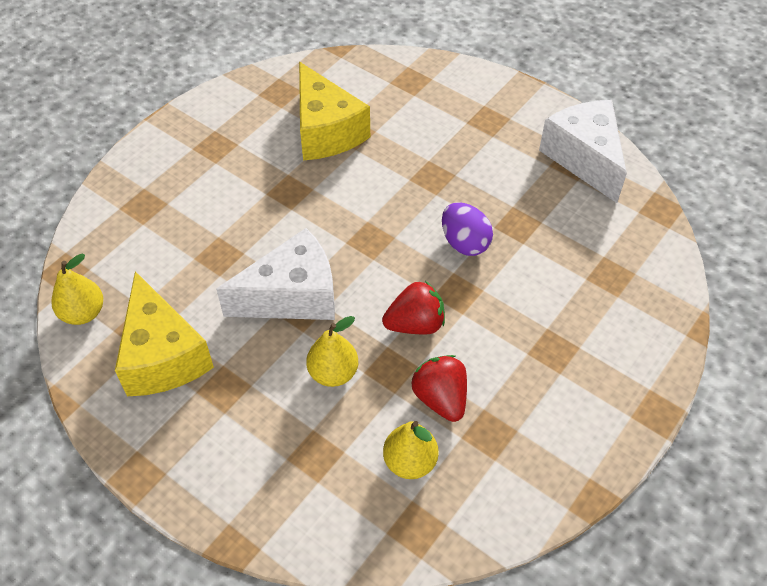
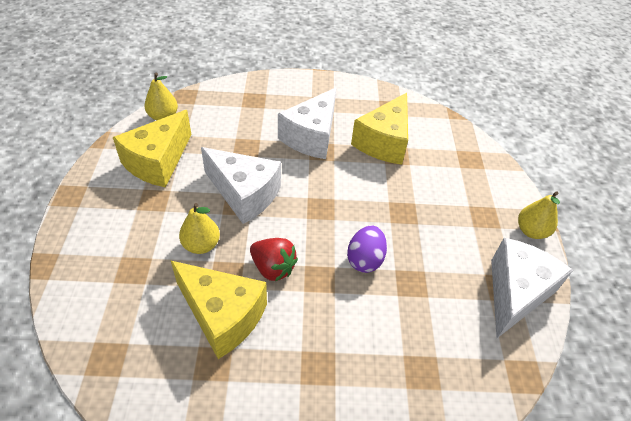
camera: 50 degrees right, 5 degrees down
yellow pear [383,421,439,479] -> yellow pear moved to [518,191,560,239]
red strawberry [411,355,467,422] -> yellow cheese [170,260,267,359]
none -> white cheese [278,88,336,159]

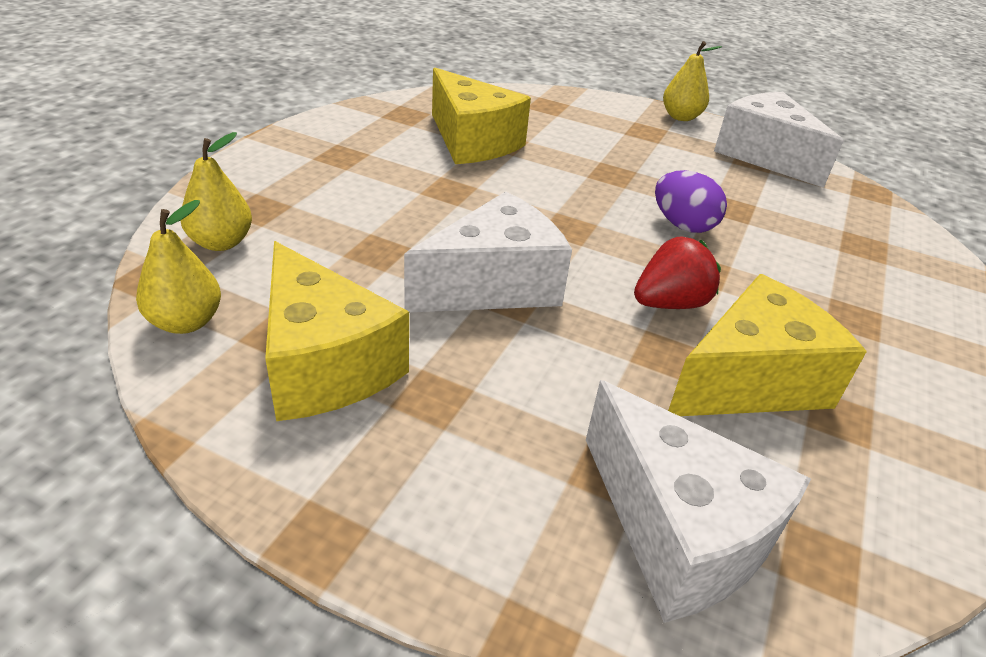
camera: 65 degrees left, 10 degrees down
yellow pear [179,203,220,254] -> yellow pear moved to [181,132,252,251]
white cheese [278,88,336,159] -> white cheese moved to [586,380,811,623]

